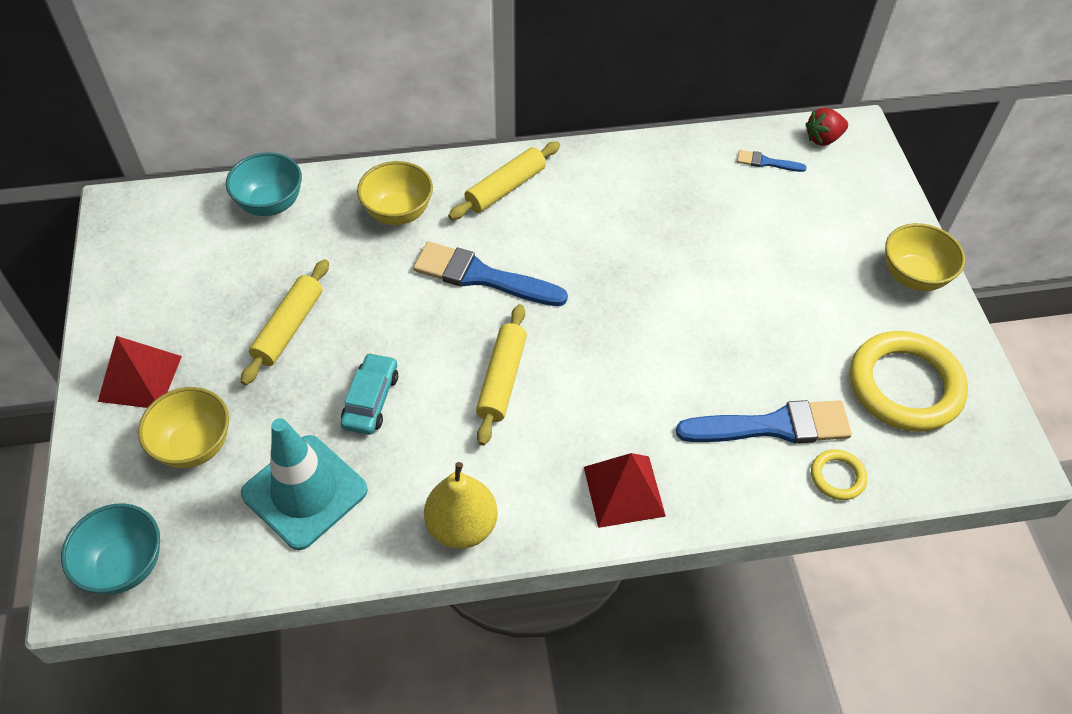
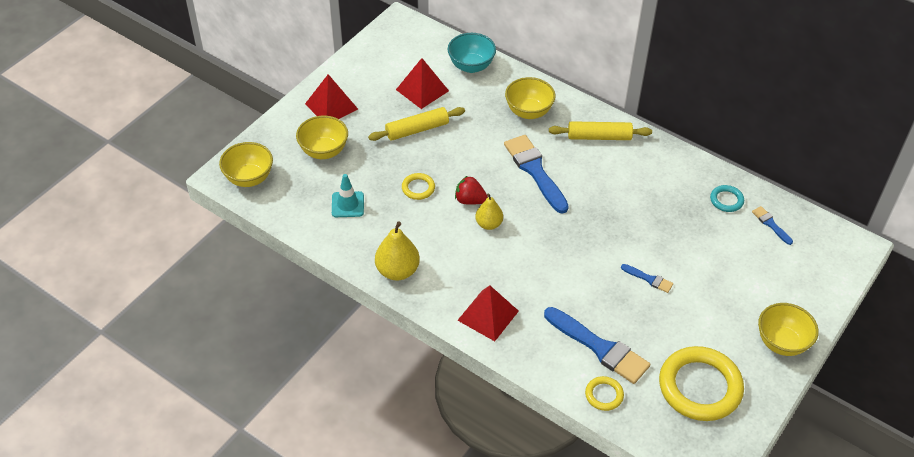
camera: 45 degrees right, 5 degrees down
turquoise bowl [61,503,160,595] -> yellow bowl [219,142,273,187]
turquoise traffic cone [241,418,368,550] -> turquoise traffic cone [332,174,364,217], size x0.55
turquoise car [341,353,398,435] -> yellow ring [402,173,435,200]
yellow rolling pin [476,304,527,446] -> yellow pear [475,194,503,230]
red strawberry [805,107,848,146] -> red strawberry moved to [455,176,488,205]
none -> red pyramid [396,58,449,109]
none -> blue brush [621,264,673,293]
none -> turquoise ring [710,185,744,212]

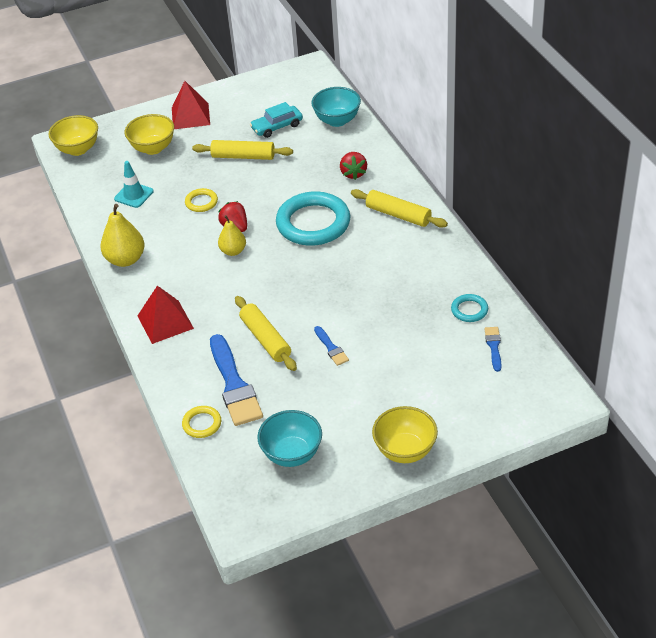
camera: 35 degrees right, 5 degrees down
red pyramid [396,58,449,109] -> turquoise car [250,102,303,138]
blue brush [504,135,569,214] -> turquoise ring [276,191,350,246]
yellow bowl [505,77,556,119] -> red strawberry [340,152,367,180]
yellow ring [659,346,744,421] -> turquoise bowl [257,410,322,467]
none -> yellow rolling pin [235,296,297,371]

